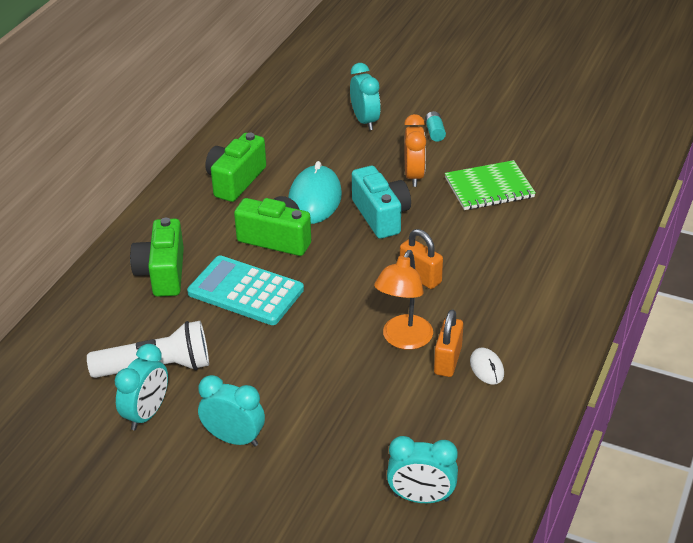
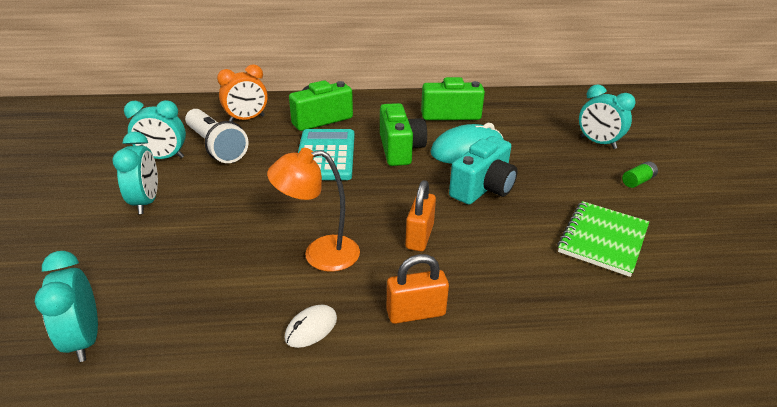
camera: 60 degrees right, 5 degrees down
turquoise clock [350,63,381,130] -> turquoise clock turned 90 degrees clockwise [579,84,636,149]
orange clock [404,114,426,187] -> orange clock moved to [217,64,268,122]
turquoise battery [425,111,446,142] -> green battery [622,161,658,188]
orange padlock [434,309,463,377] -> orange padlock moved to [387,254,449,324]
green notebook [445,160,536,210] -> green notebook turned 75 degrees clockwise [557,201,649,277]

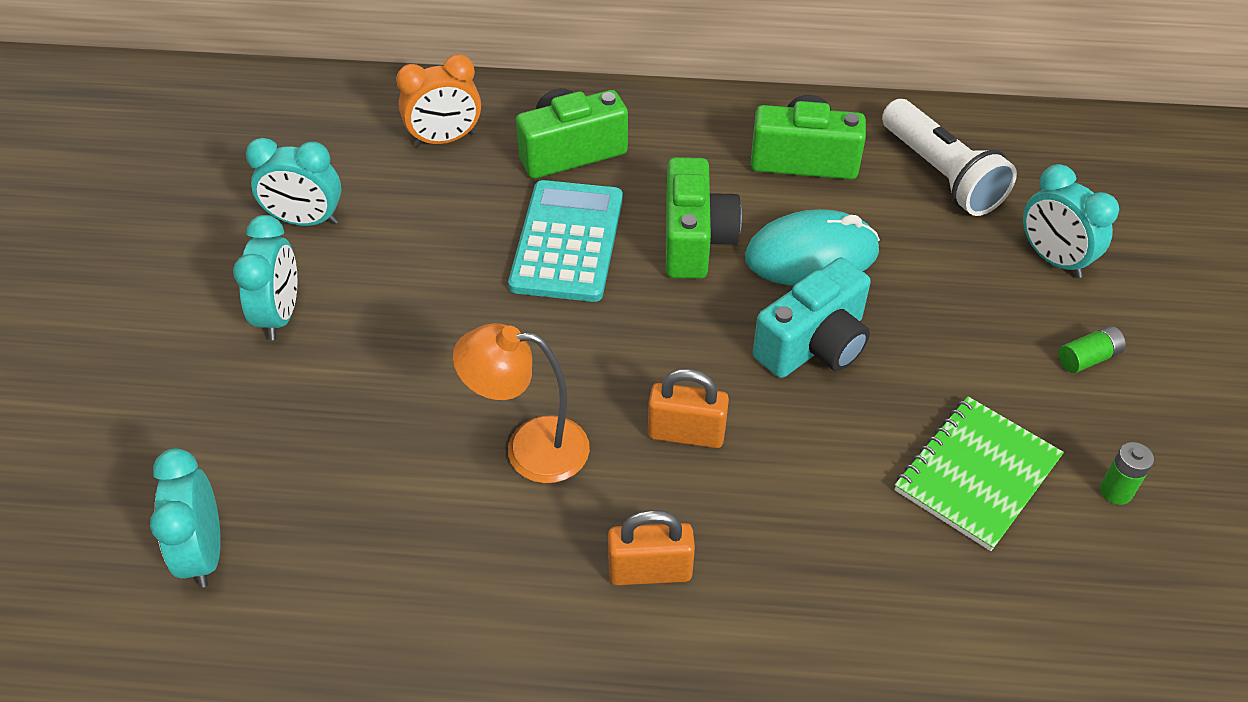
camera: 10 degrees right, 15 degrees up
white flashlight [185,109,249,163] -> white flashlight moved to [882,99,1017,216]
white mouse [285,305,337,348] -> none
orange padlock [405,180,436,251] -> orange padlock turned 75 degrees clockwise [648,369,729,448]
none -> green battery [1100,442,1154,505]

